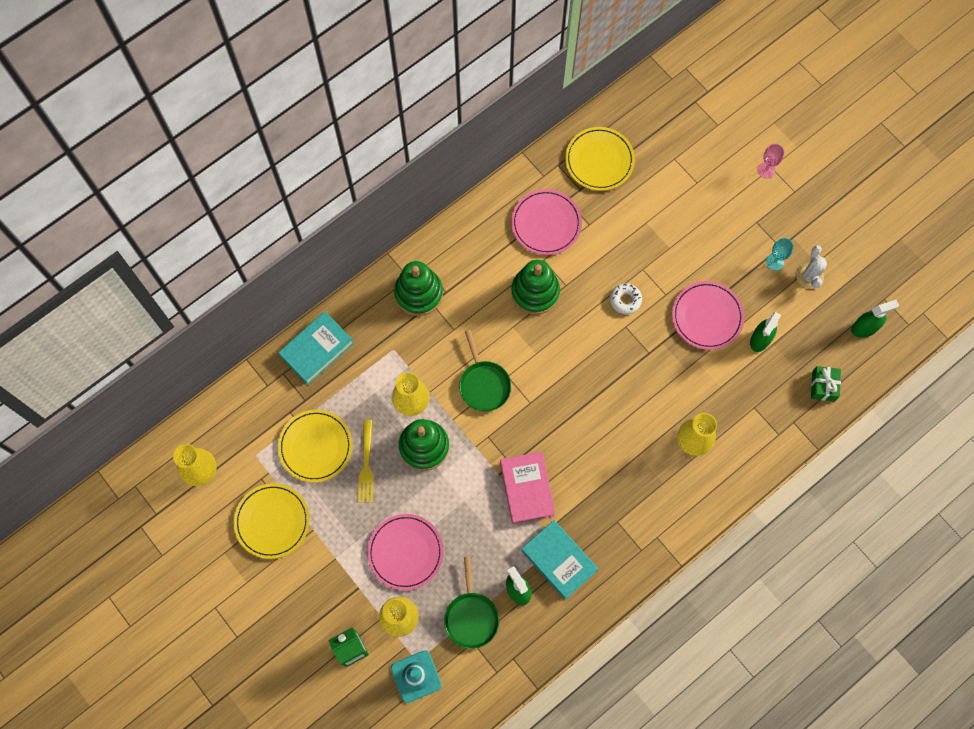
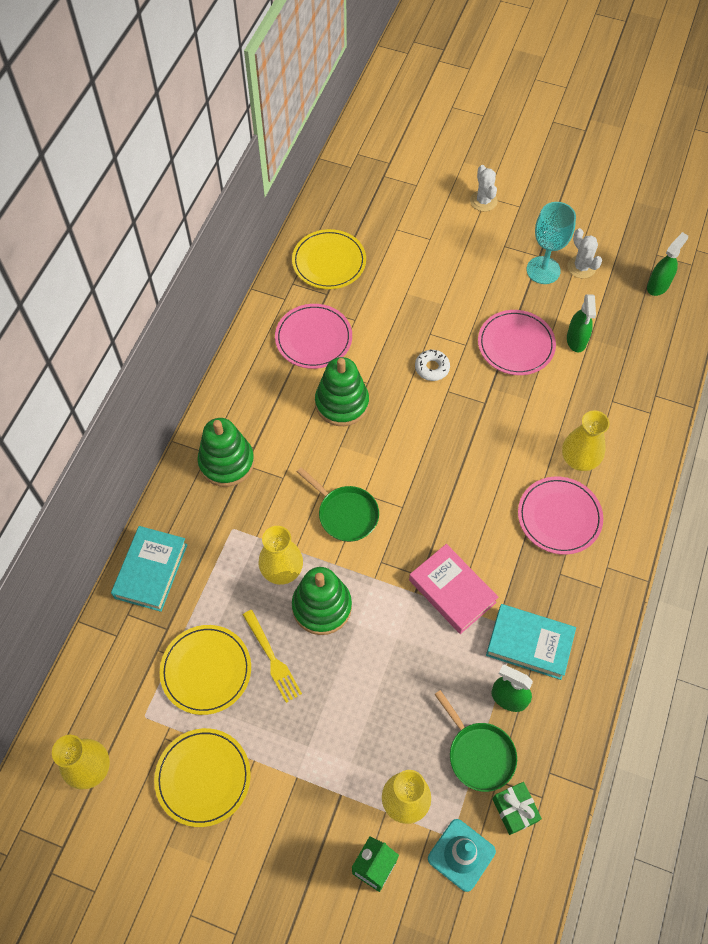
camera: 30 degrees left, 10 degrees down
pink plate [367,514,444,590] -> pink plate moved to [518,477,603,555]
pink goblet [758,144,784,178] -> white cactus [470,165,498,212]
turquoise goblet [766,238,794,271] -> turquoise goblet [526,202,576,284], size x1.81
green gift [811,366,841,402] -> green gift moved to [492,782,542,835]

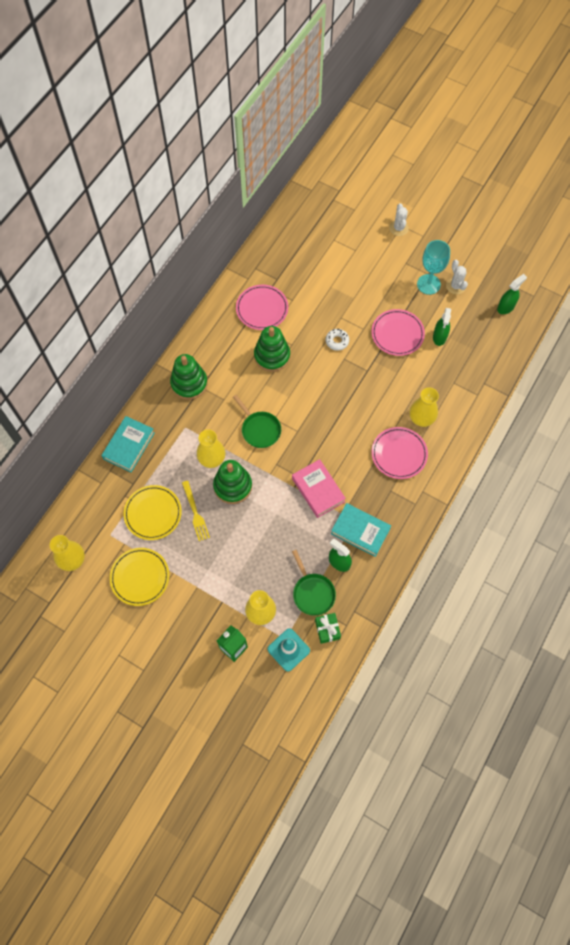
camera: 10 degrees right, 5 degrees up
yellow plate [292,229,366,289] -> none

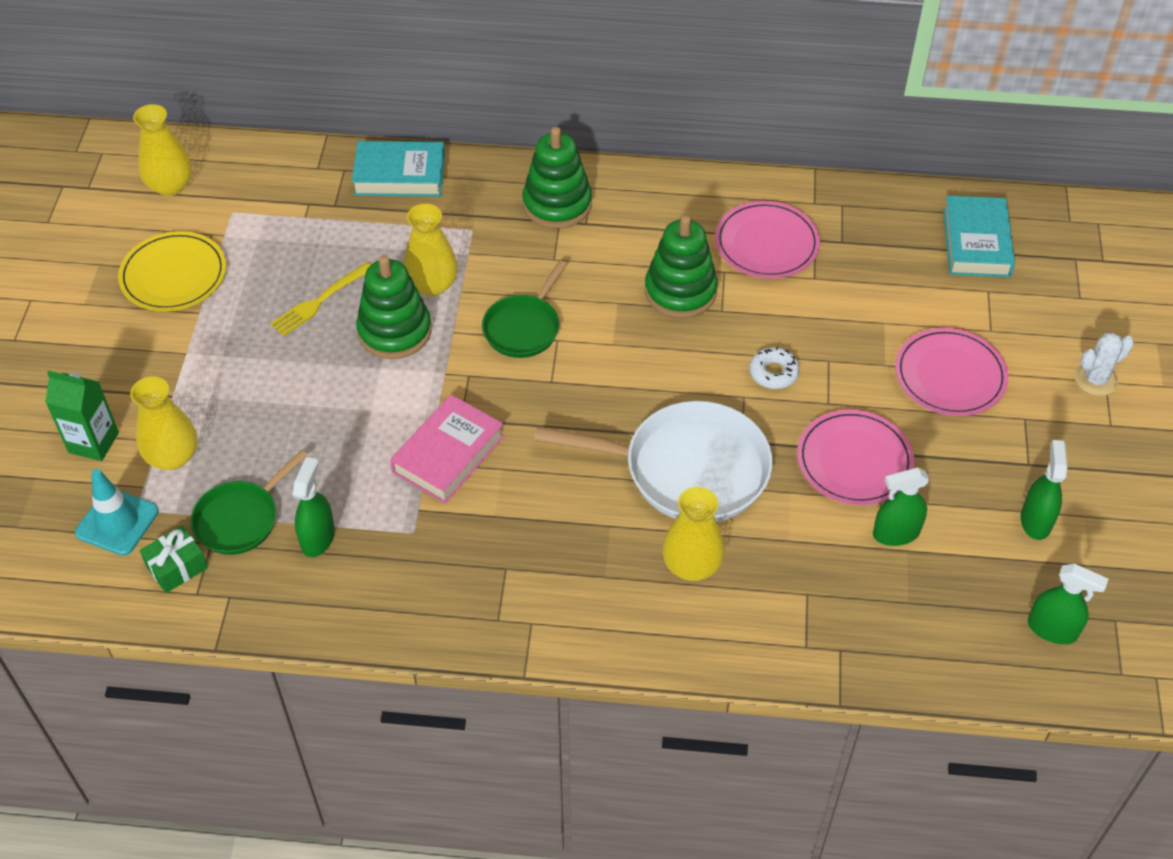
camera: 65 degrees right, 15 degrees down
yellow plate [123,485,182,540] -> none
turquoise book [331,503,391,557] -> turquoise book moved to [943,196,1015,277]
pink plate [371,427,428,479] -> pink plate moved to [895,328,1009,416]
turquoise goblet [417,240,450,295] -> none
white cactus [446,260,468,295] -> green spray bottle [1021,440,1068,540]
none -> white pan [534,401,773,522]

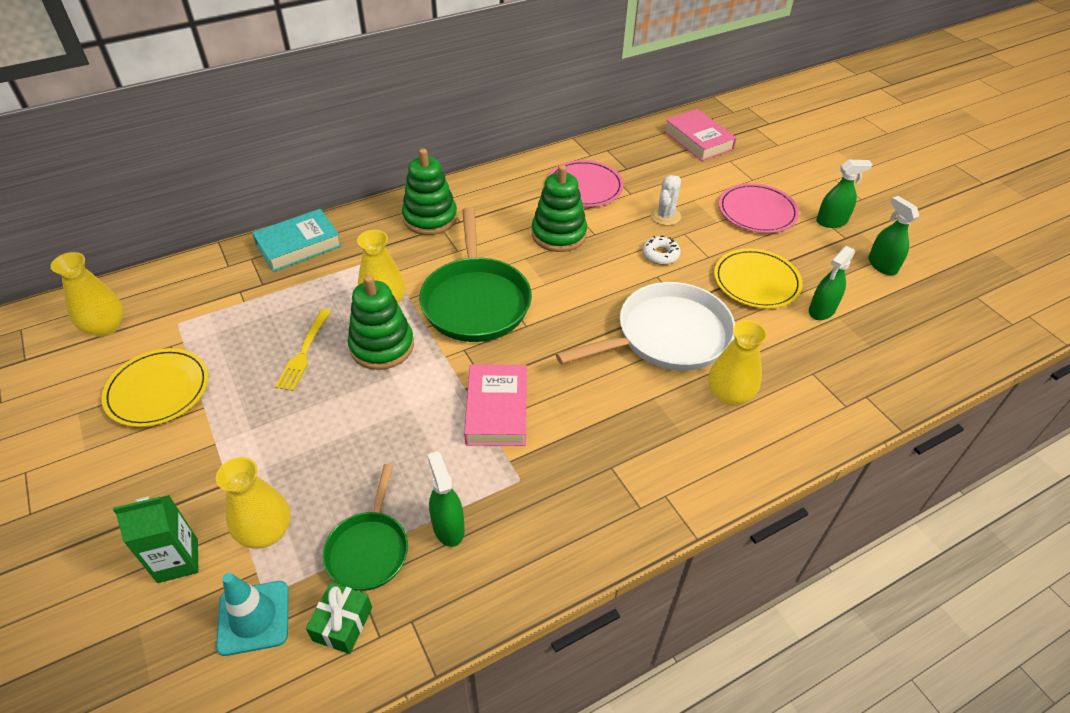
camera: 35 degrees left, 5 degrees down
green pan [482,260,567,358] -> green pan [419,207,532,342], size x1.73
pink plate [797,409,915,505] -> yellow plate [714,248,803,309]
turquoise book [943,196,1015,277] -> pink book [664,109,737,161]
green spray bottle [1028,564,1108,644] -> green spray bottle moved to [816,160,872,228]
white cactus [1074,333,1134,396] -> white cactus moved to [651,175,681,226]

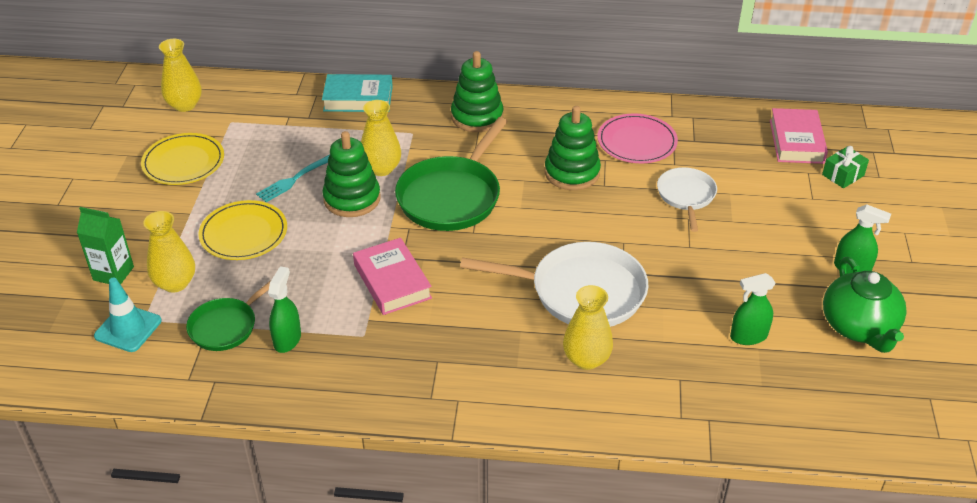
camera: 35 degrees right, 5 degrees down
yellow fork [275,309,331,391] -> turquoise fork [256,154,330,202]
green gift [306,582,372,654] -> green gift moved to [822,146,869,188]
pink book [464,364,527,446] -> pink book turned 60 degrees counterclockwise [353,238,432,315]
white donut [643,236,681,265] -> none
white cactus [651,175,681,226] -> white pan [657,167,717,232]
yellow plate [714,248,803,309] -> yellow plate moved to [198,200,287,260]
pink plate [719,183,799,233] -> none
green spray bottle [868,196,919,275] -> green teapot [823,257,907,353]

